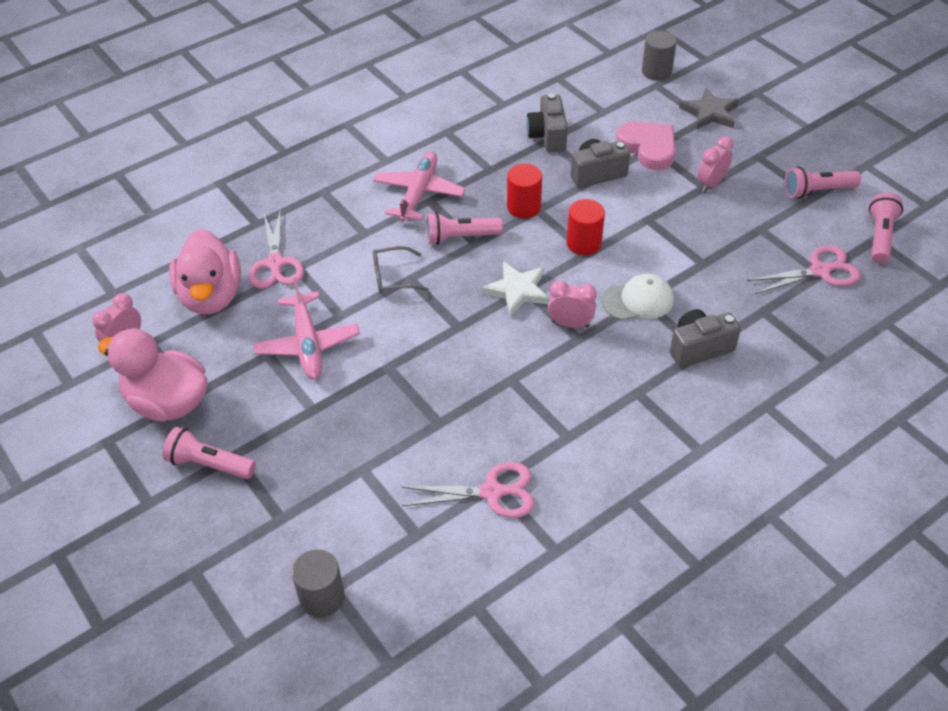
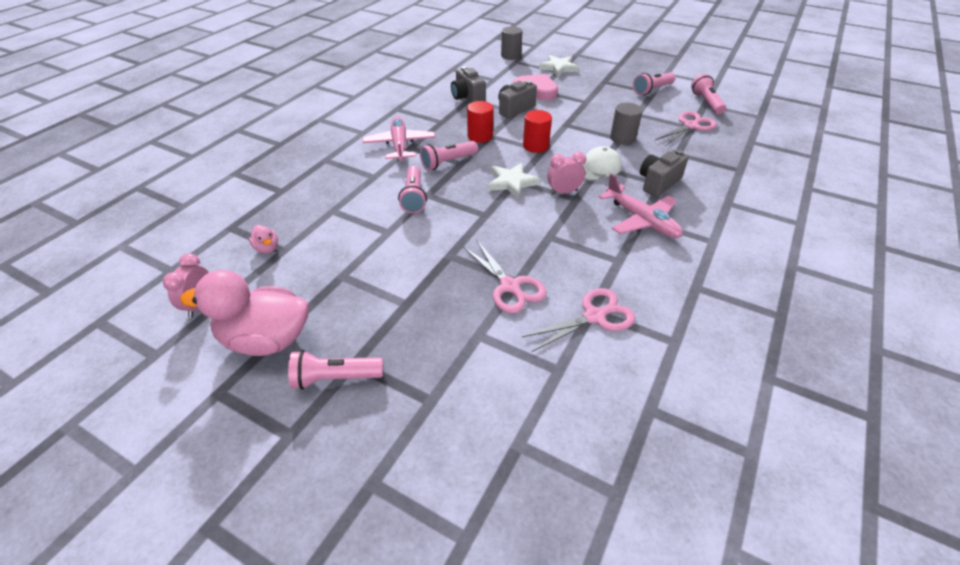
camera: 25 degrees left, 5 degrees down
pink duck [169,229,241,314] -> pink duck [249,225,278,254], size x0.42
pink scissors [248,209,304,289] -> pink scissors moved to [463,241,547,313]
pink plane [253,277,360,380] -> pink plane moved to [599,173,683,238]
grey cylinder [292,549,345,617] -> grey cylinder moved to [610,103,643,145]
grey glasses [373,246,429,294] -> pink flashlight [398,166,427,214]
grey star [680,88,739,129] -> white star [539,55,579,77]
pink clock [697,136,734,192] -> none

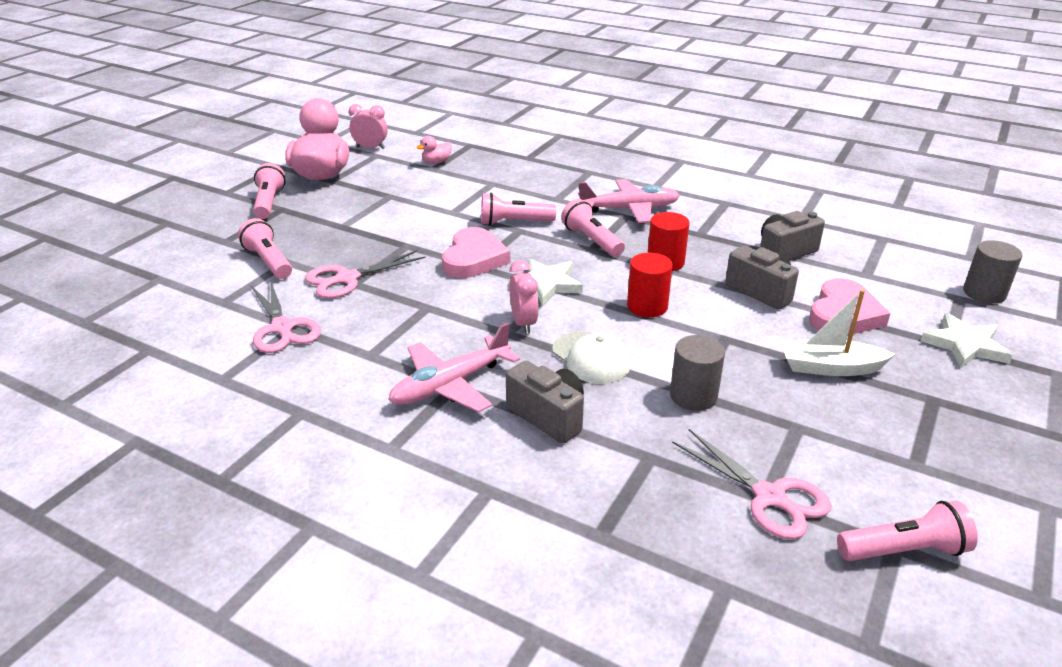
camera: 90 degrees right, 10 degrees down
pink flashlight [633,72,676,95] -> pink flashlight moved to [238,218,292,279]
none -> pink heart [442,227,510,278]
none -> white boat [781,289,895,376]

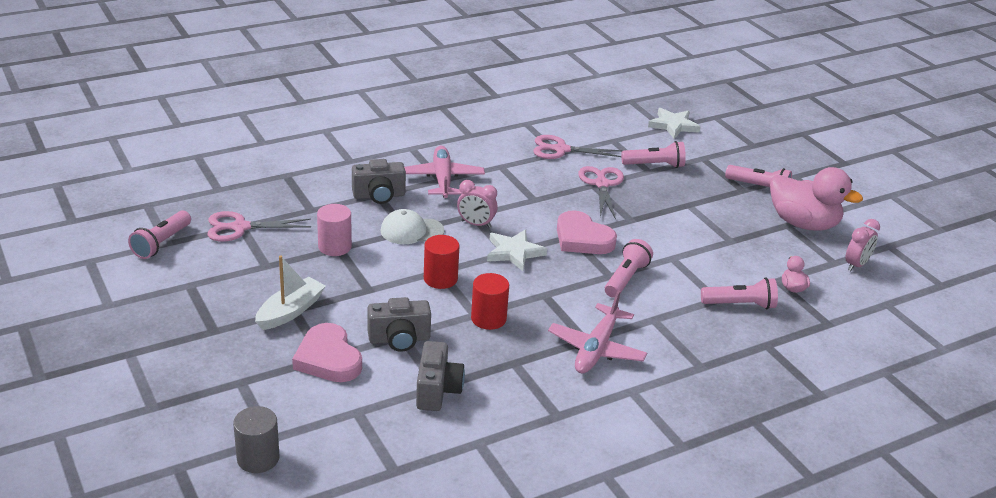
camera: 120 degrees right, 0 degrees up
pink flashlight [561,199,625,257] -> pink flashlight moved to [701,277,778,309]
grey cylinder [670,335,725,411] -> pink cylinder [317,204,352,256]
white star [920,313,1013,368] -> white star moved to [648,108,701,139]

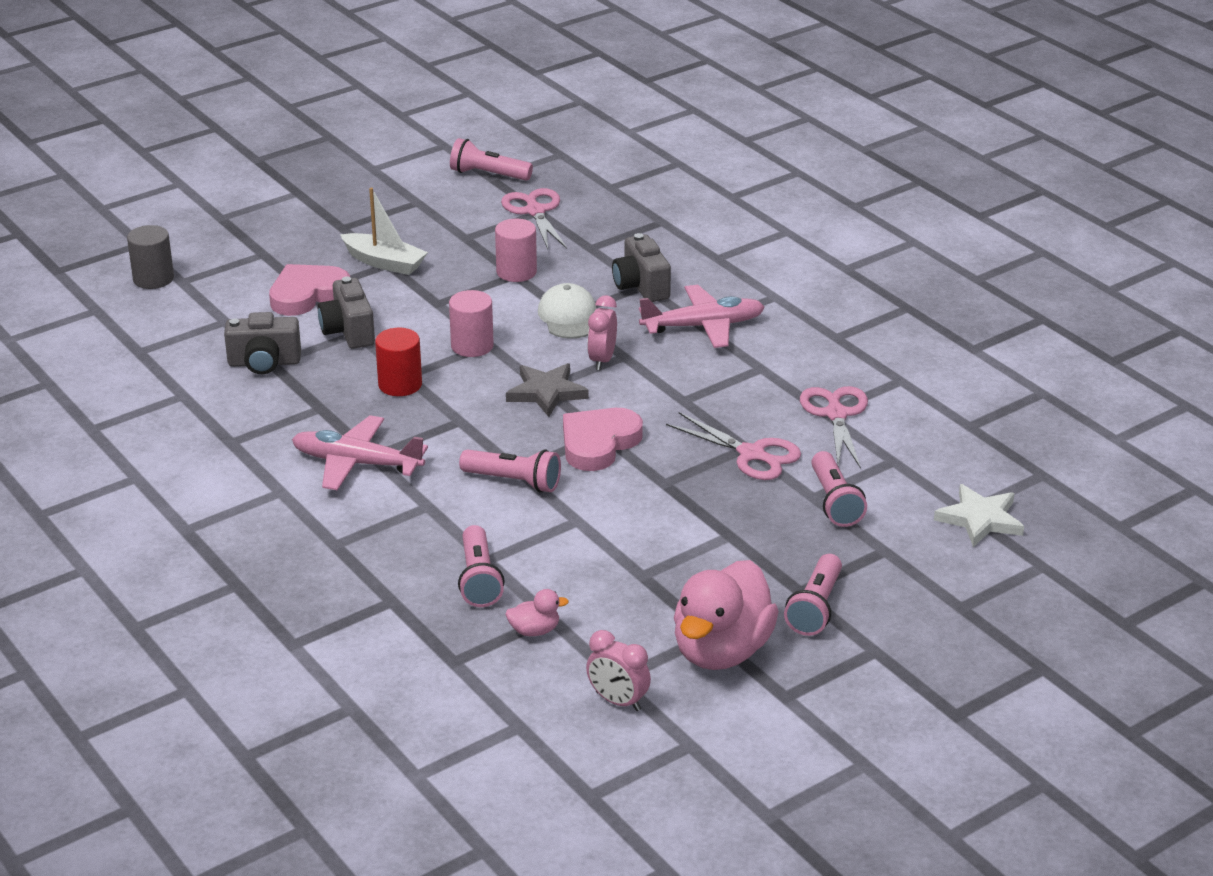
camera: 85 degrees right, 0 degrees up
red cylinder [424,235,459,289] -> pink cylinder [449,290,494,357]
white star [487,230,547,271] -> grey star [506,363,589,417]
pink scissors [578,166,624,219] -> pink scissors turned 45 degrees clockwise [666,412,801,480]

